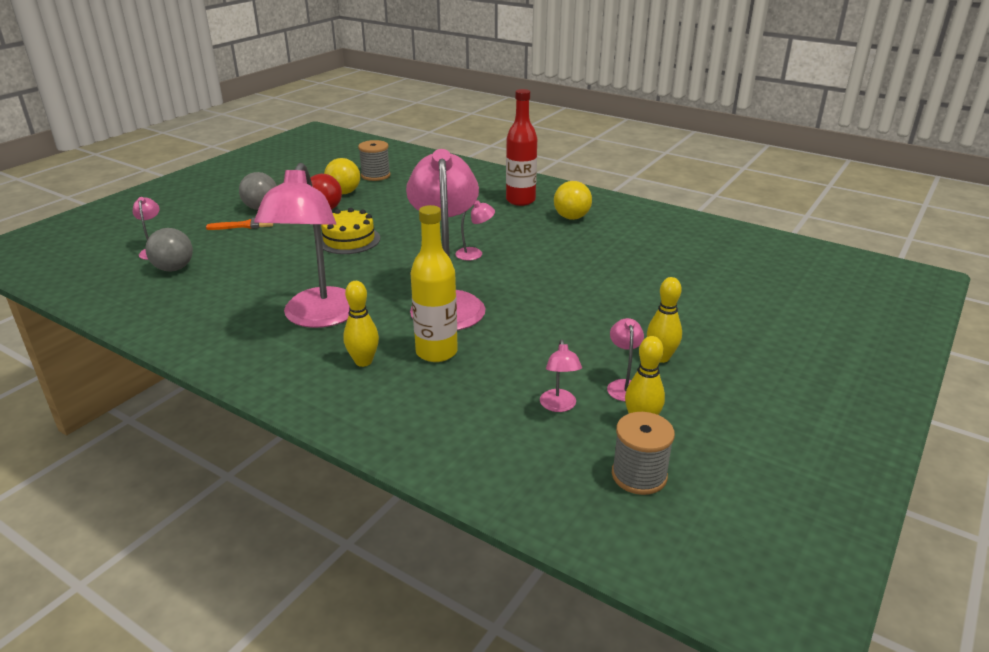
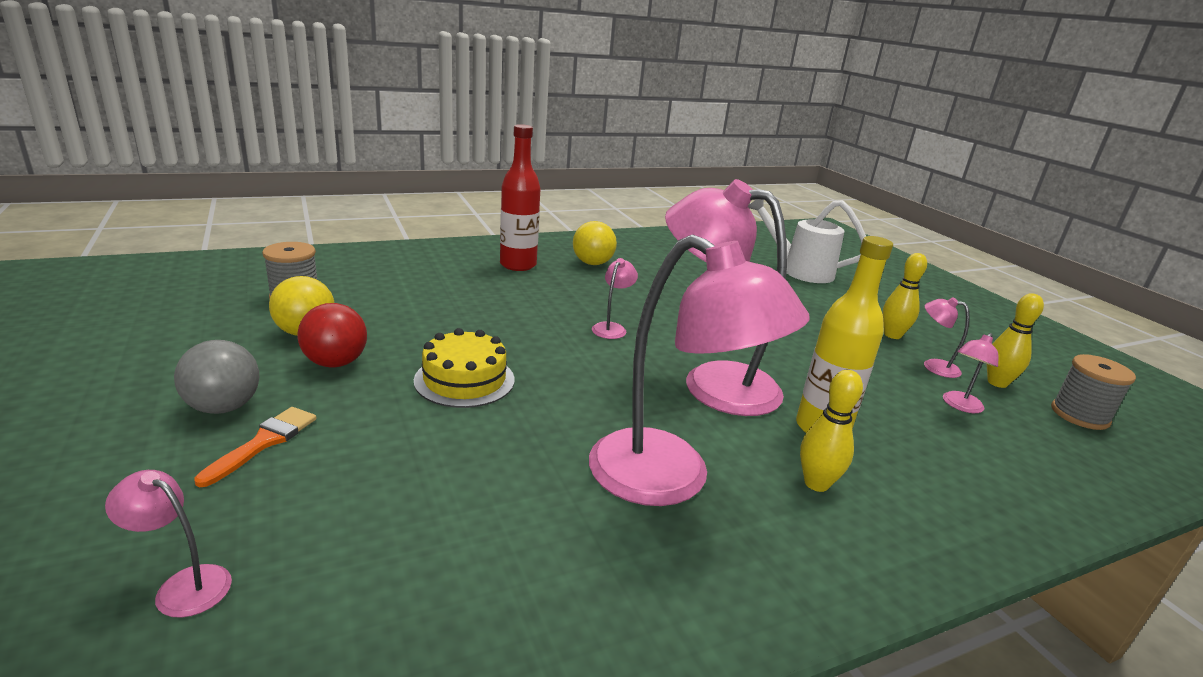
camera: 60 degrees left, 5 degrees down
grey ball [145,228,193,272] -> none
pink lamp [540,340,582,412] -> pink lamp turned 105 degrees clockwise [943,333,998,413]
none -> white watering can [748,199,866,283]

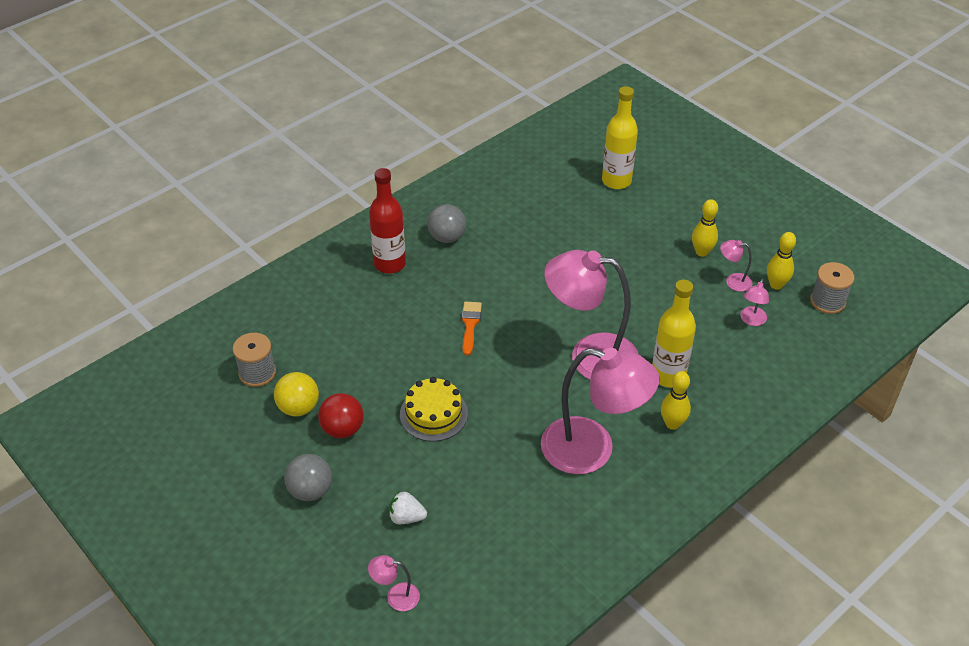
camera: 15 degrees left, 20 degrees up
orange brush [194,407,316,487] -> orange brush moved to [462,302,482,356]
yellow ball [573,221,617,265] -> grey ball [427,204,466,243]
pink lamp [592,258,638,339] -> none
white watering can [748,199,866,283] -> yellow bottle [602,86,638,189]
none -> white strawberry [389,492,427,524]

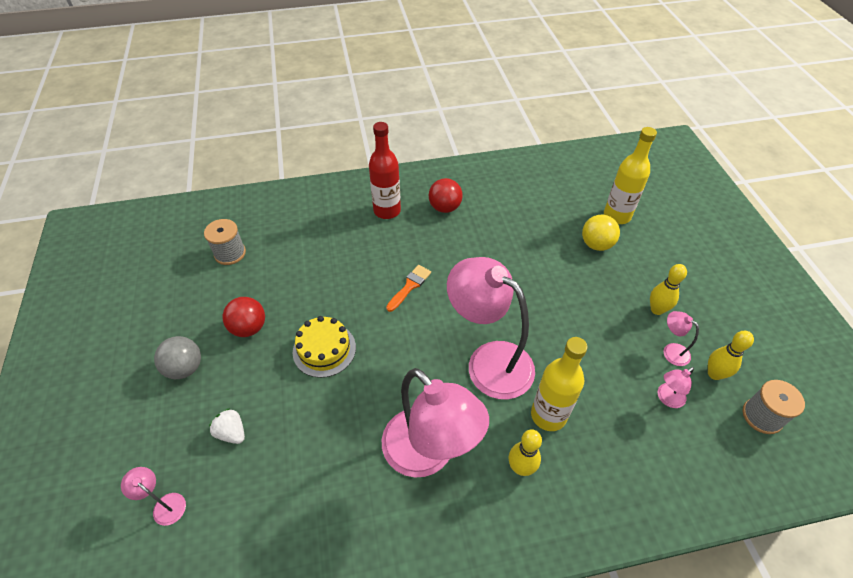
camera: 30 degrees right, 5 degrees up
yellow ball [274,372,319,417] -> yellow ball moved to [582,215,620,251]
grey ball [427,204,466,243] -> red ball [429,178,463,213]

